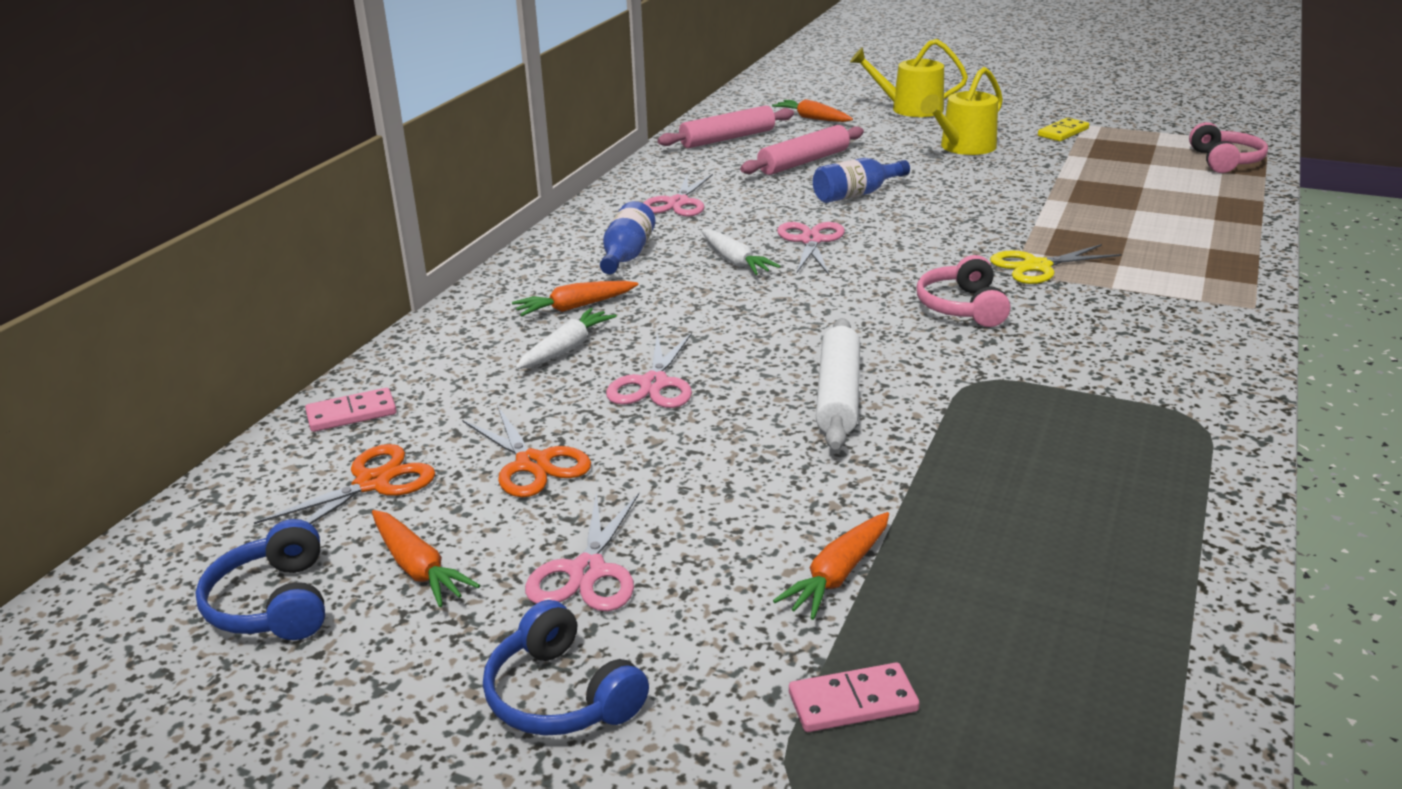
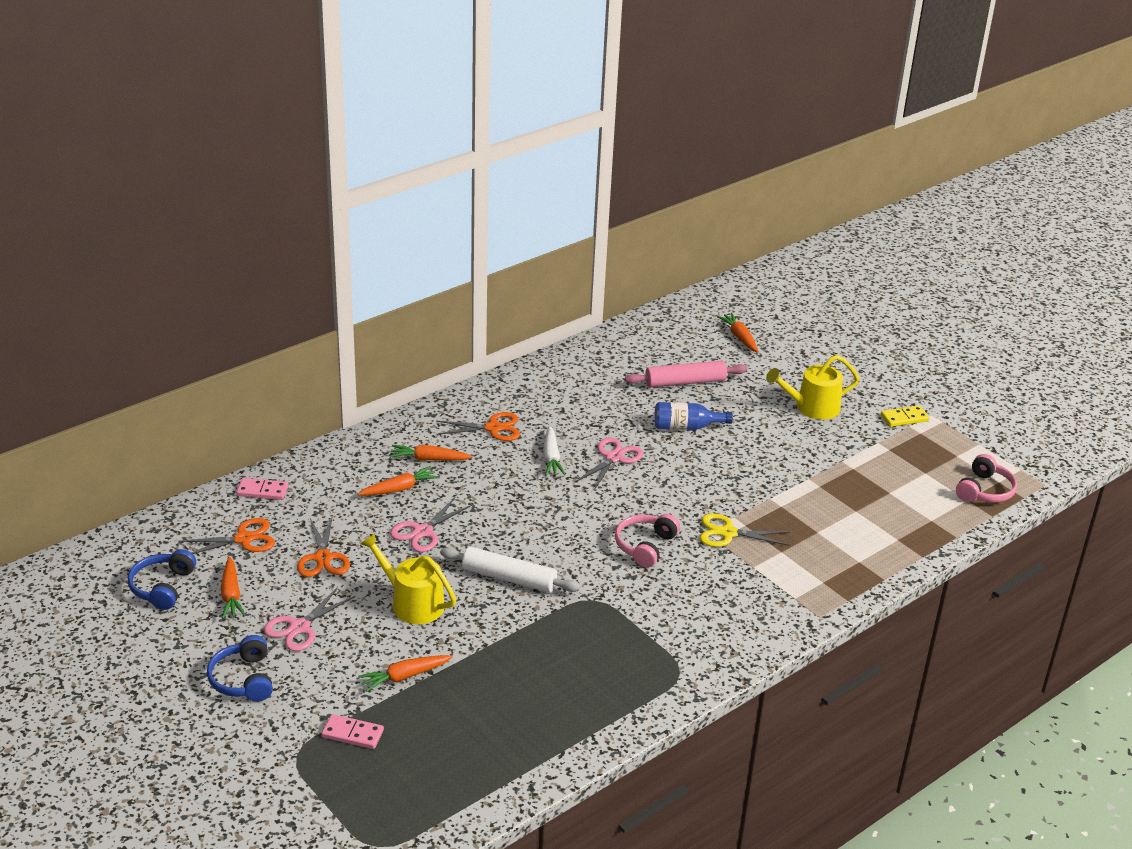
camera: 25 degrees right, 5 degrees up
white carrot [516,308,617,369] -> orange carrot [358,466,439,496]
blue bottle [600,201,656,274] -> orange scissors [436,412,520,441]
pink scissors [644,174,713,217] -> none
pink rolling pin [657,105,794,148] -> none
white rolling pin [816,318,860,450] -> white rolling pin turned 75 degrees clockwise [440,547,581,593]
yellow watering can [850,39,968,117] -> yellow watering can moved to [360,533,456,624]

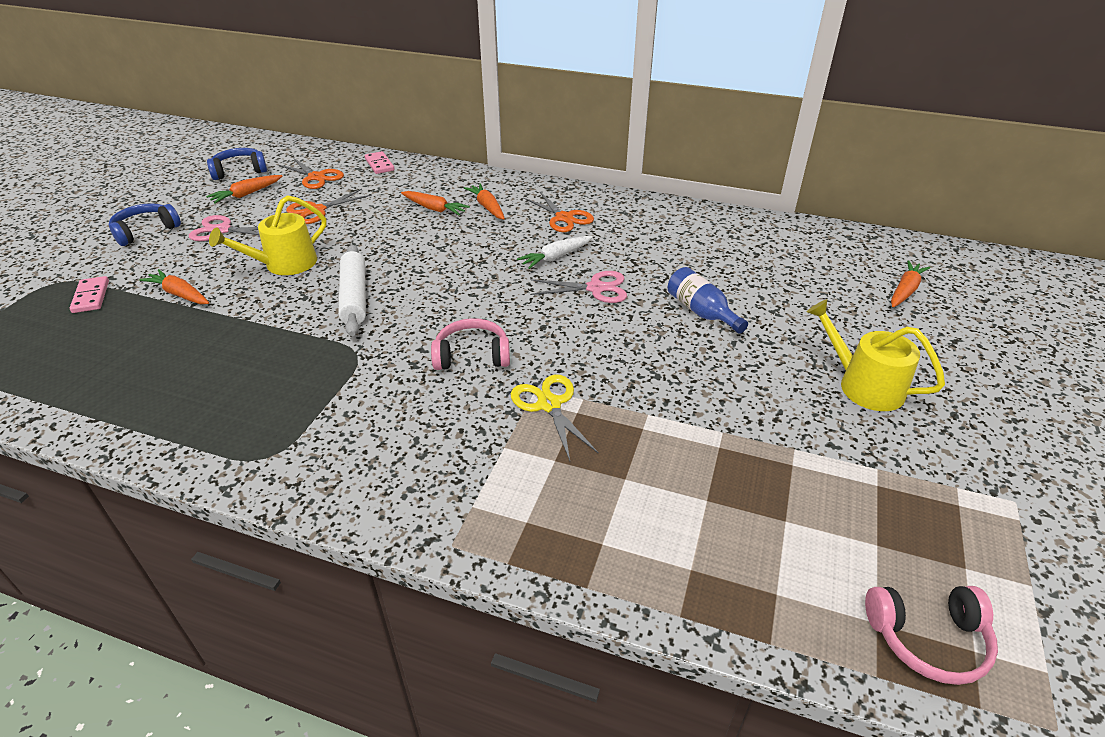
camera: 60 degrees right, 5 degrees up
yellow watering can [360,533,456,624] -> yellow watering can turned 135 degrees counterclockwise [209,195,326,275]
pink scissors [390,497,472,552] -> none
pink rolling pin [625,361,747,388] -> none
yellow domino [881,406,929,427] -> none

